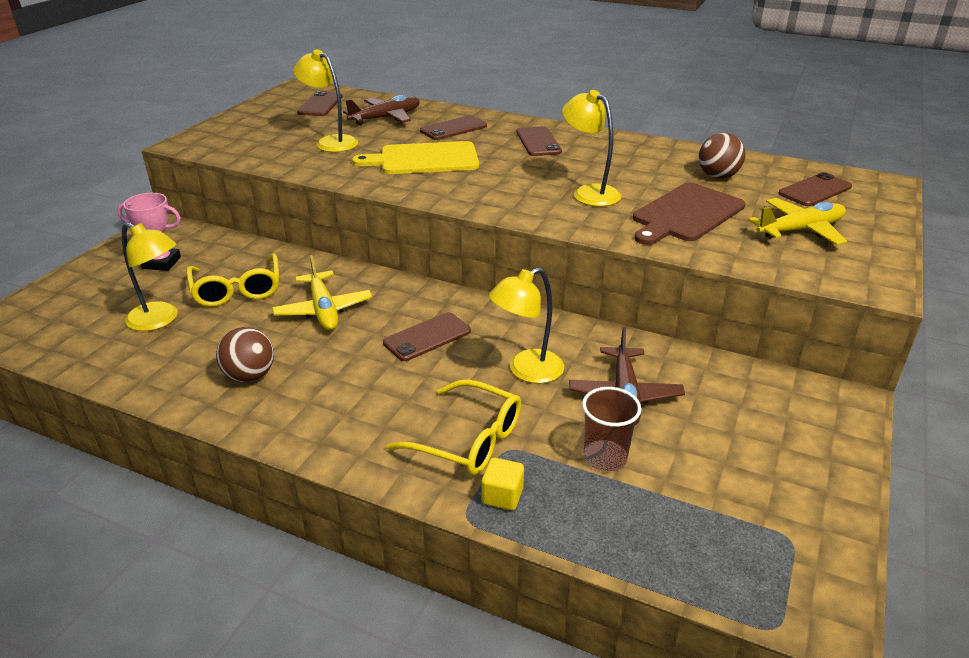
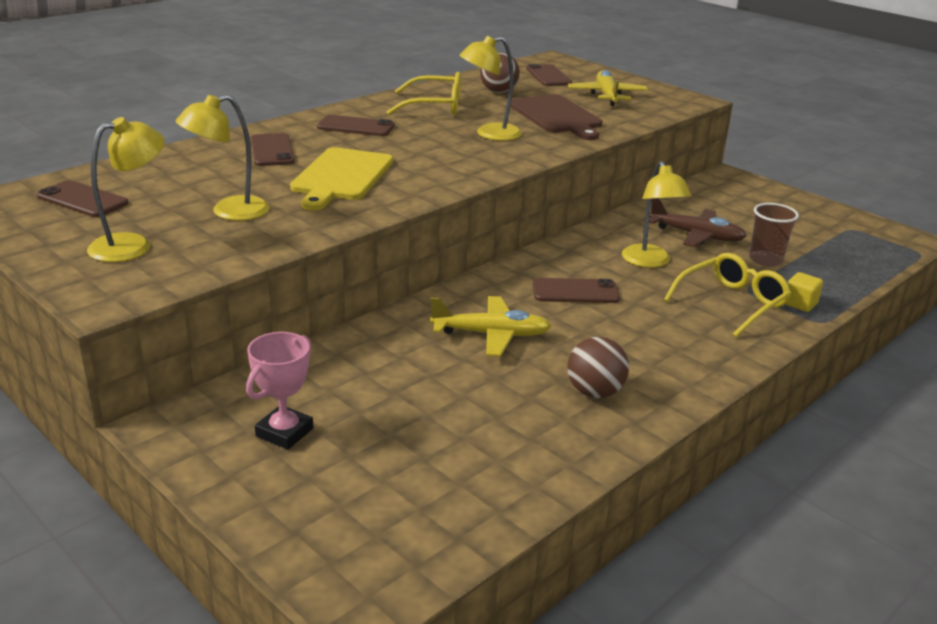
camera: 70 degrees left, 5 degrees down
yellow lamp [122,222,178,331] -> yellow lamp moved to [87,117,165,262]
yellow glasses [186,253,279,307] -> yellow glasses moved to [387,72,461,115]
brown plane [343,95,420,125] -> none
brown phone [383,312,471,361] -> brown phone turned 75 degrees counterclockwise [532,278,620,303]

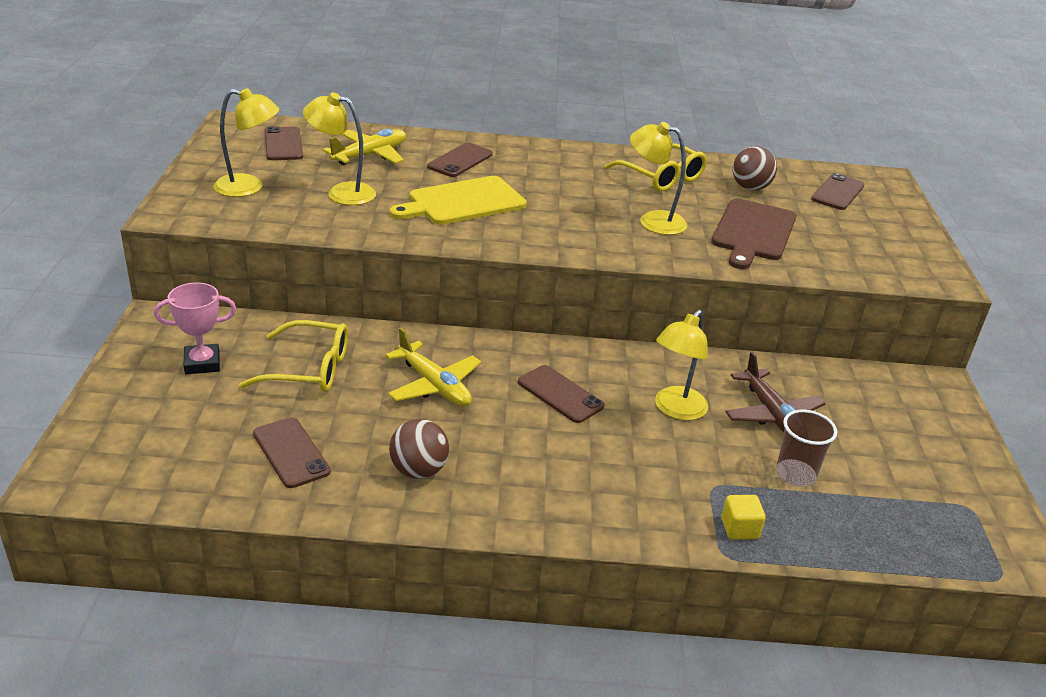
camera: 45 degrees right, 5 degrees up
brown phone [317,115,395,136] -> brown phone moved to [253,417,331,488]
yellow plane [568,70,648,106] -> yellow plane moved to [323,129,406,165]
yellow glasses [664,253,792,337] -> yellow glasses moved to [239,320,348,392]

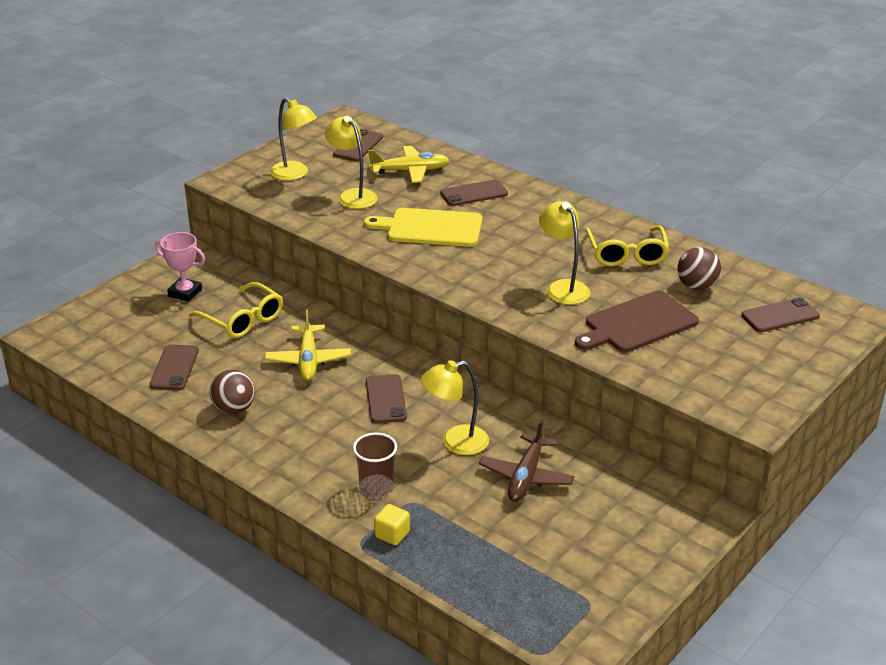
camera: 40 degrees right, 0 degrees up
brown cup [776,410,837,487] -> brown cup moved to [353,433,397,497]

